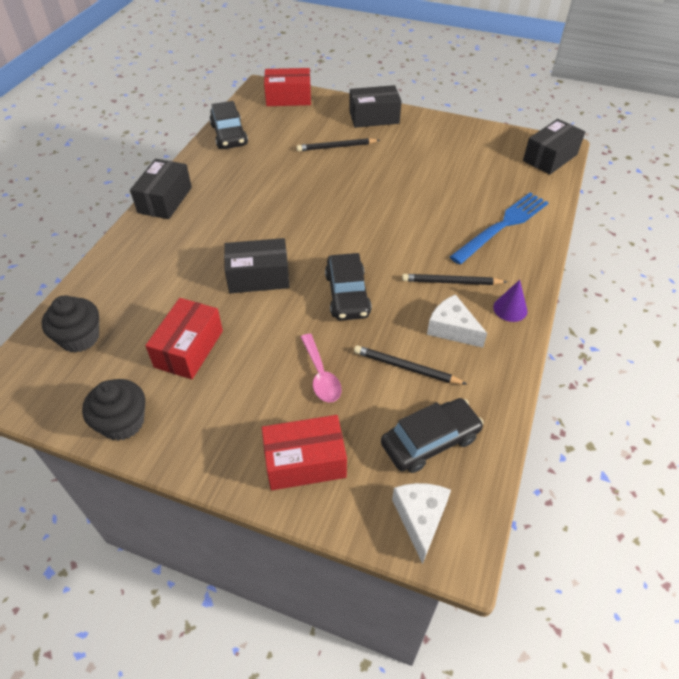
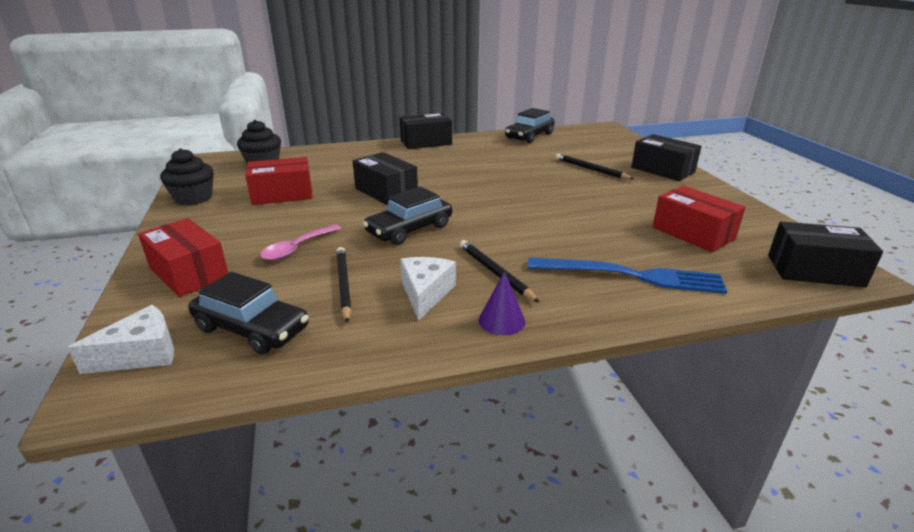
camera: 55 degrees right, 20 degrees down
red box [264,68,311,106] -> red box moved to [652,186,745,252]

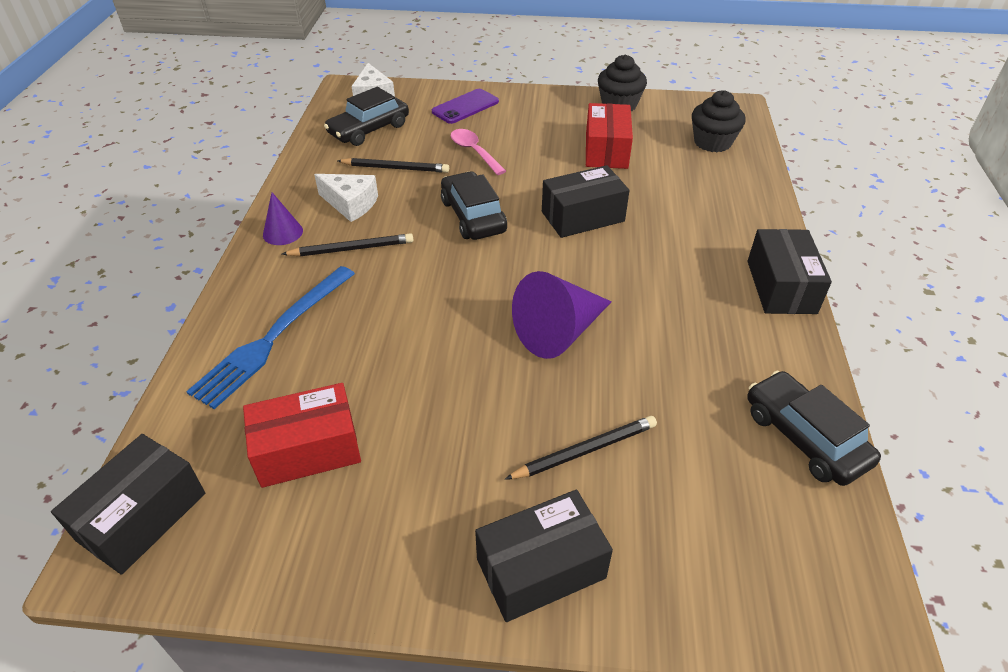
camera: 110 degrees right, 15 degrees up
red box [138,218,228,297] -> purple phone [432,89,499,124]
none -> purple cone [512,271,612,359]

